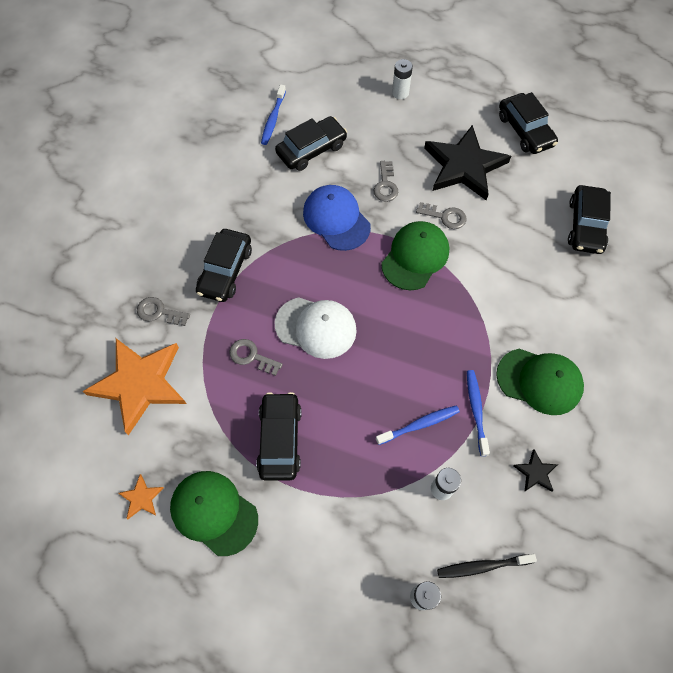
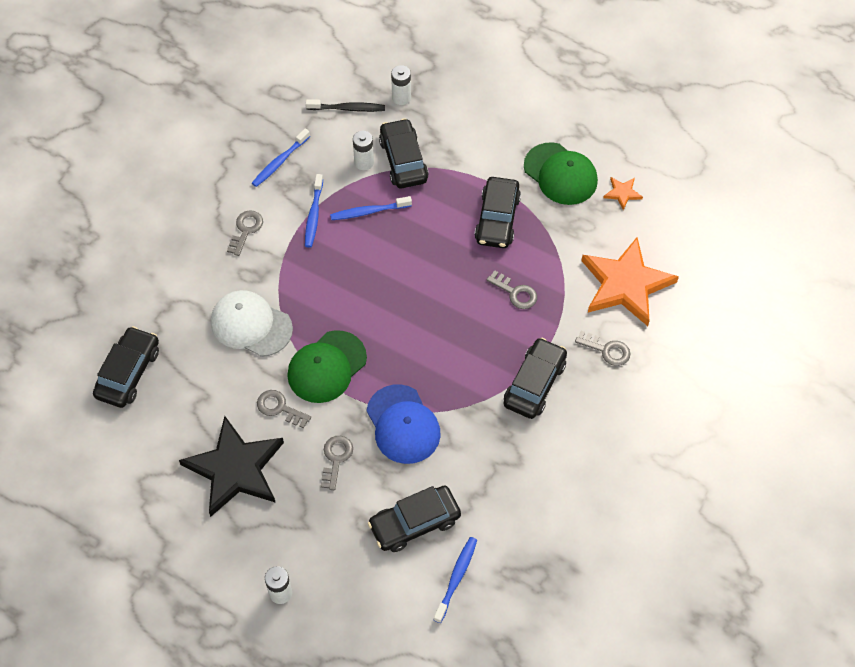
camera: 170 degrees left, 5 degrees down
white cap [274,297,357,359] -> white cap moved to [211,290,293,357]
green cap [496,349,584,415] -> grey key [227,210,263,256]
black car [499,92,558,154] -> black car moved to [379,118,429,188]
black star [513,449,558,491] -> blue toothbrush [252,128,310,187]

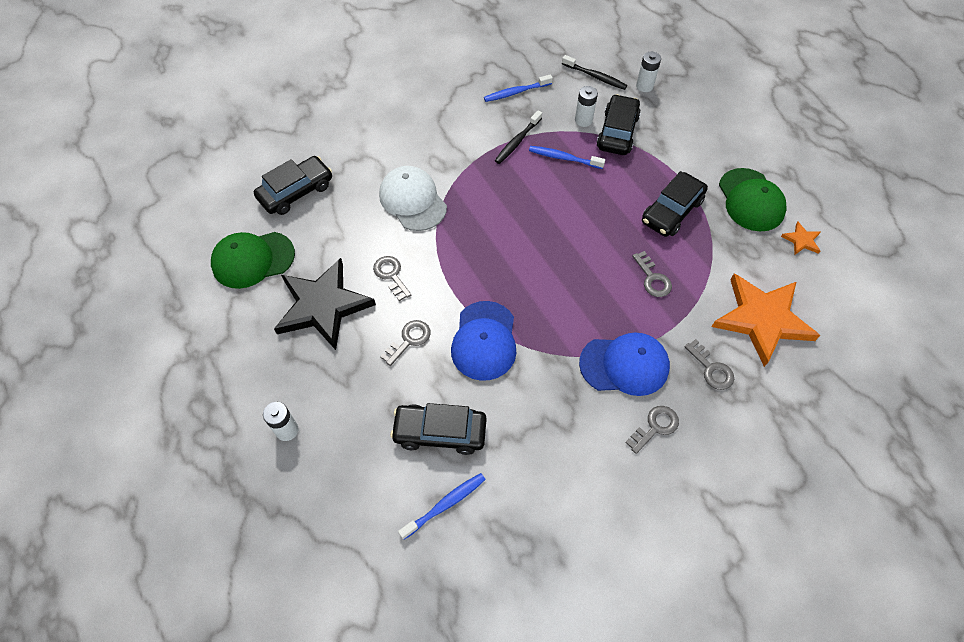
camera: 30 degrees right, 0 degrees up
grey key [227,210,263,256] -> grey key moved to [625,406,679,454]
green cap [287,330,367,403] -> green cap moved to [211,232,295,289]
blue toothbrush [305,174,323,248] -> black toothbrush [495,110,542,164]
black car [504,338,567,419] -> blue cap [579,332,670,396]

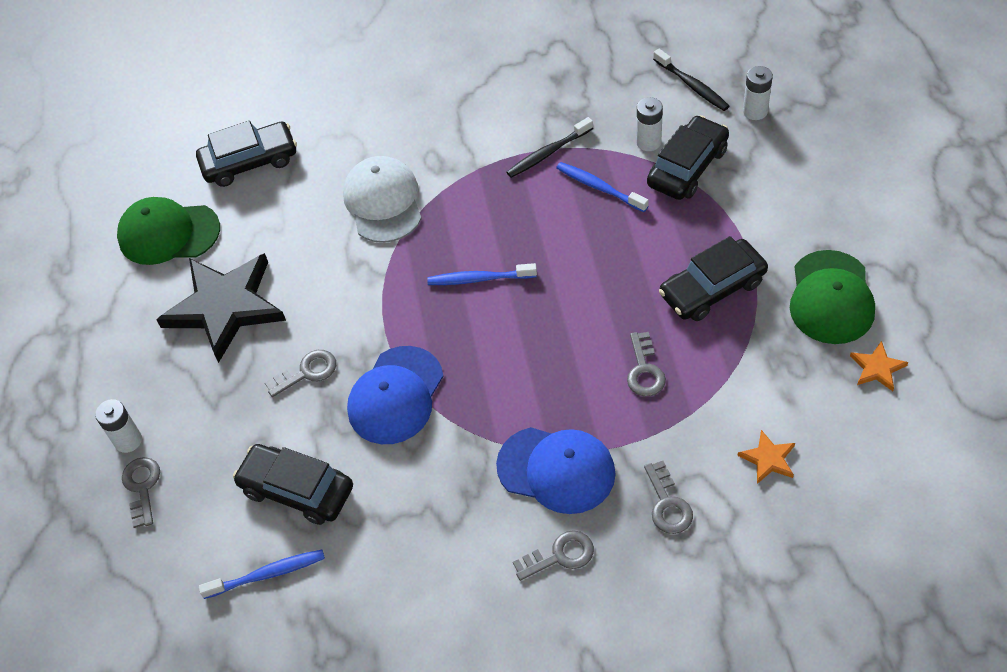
camera: 25 degrees right, 5 degrees down
grey key [373,256,411,301] -> grey key moved to [122,457,160,528]
blue toothbrush [484,74,553,102] -> blue toothbrush moved to [427,263,537,285]
orange star [711,274,820,367] -> orange star [737,430,795,484], size x0.41

